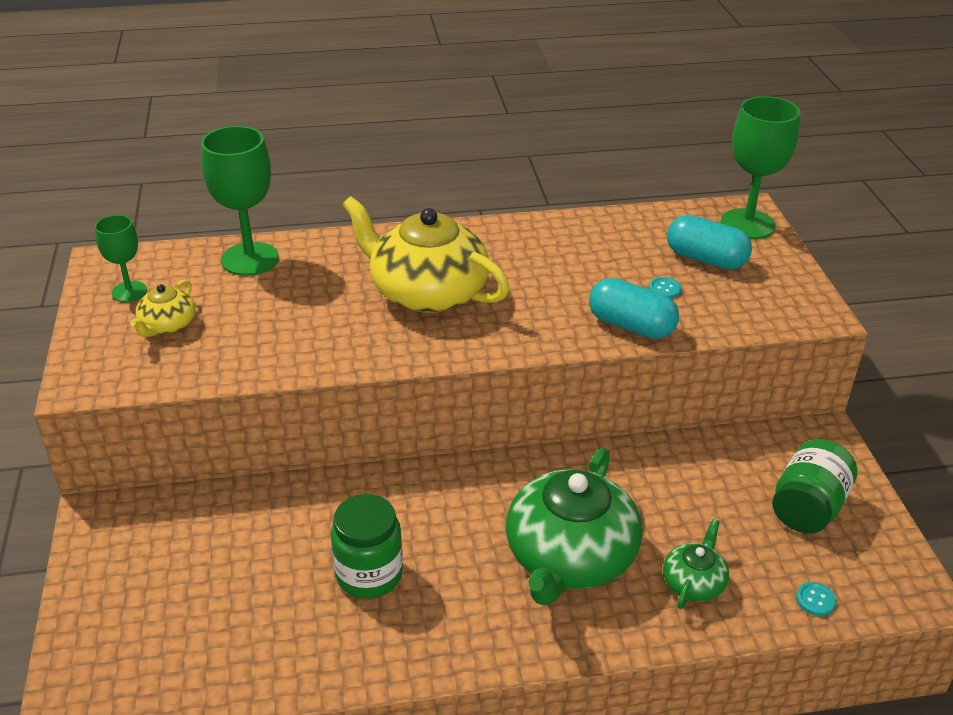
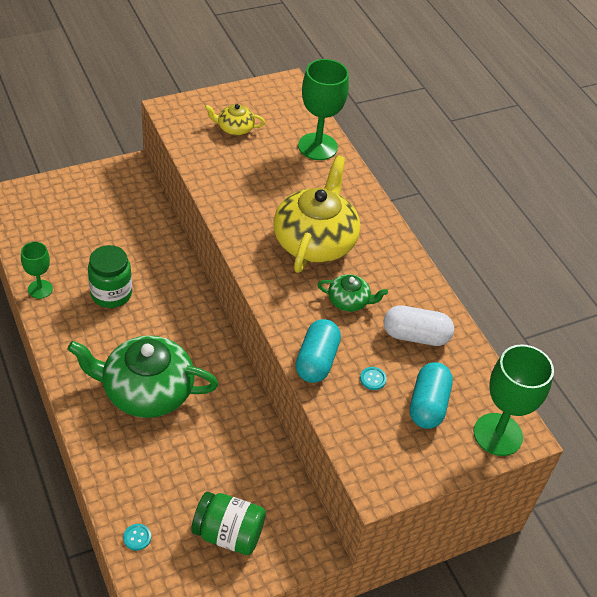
camera: 70 degrees right, 10 degrees up
green goblet [95,215,147,302] -> green goblet moved to [21,242,53,299]
green teapot [663,519,729,609] -> green teapot moved to [318,274,388,312]
none -> white capsule [384,305,454,346]

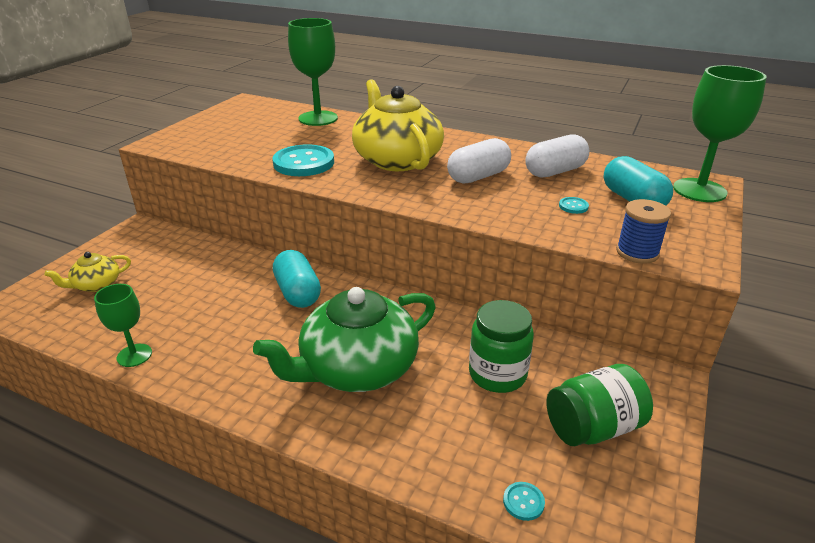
camera: 35 degrees left, 15 degrees down
green jar [88,245,132,308] -> green jar moved to [469,300,534,393]
yellow teapot [205,104,265,136] -> yellow teapot moved to [44,252,131,292]
turquoise capsule [296,319,341,383] -> turquoise capsule moved to [273,250,321,308]
green teapot [318,274,388,312] -> white capsule [447,138,511,184]
none -> turquoise button [272,144,334,176]
none -> blue spool [616,199,671,264]

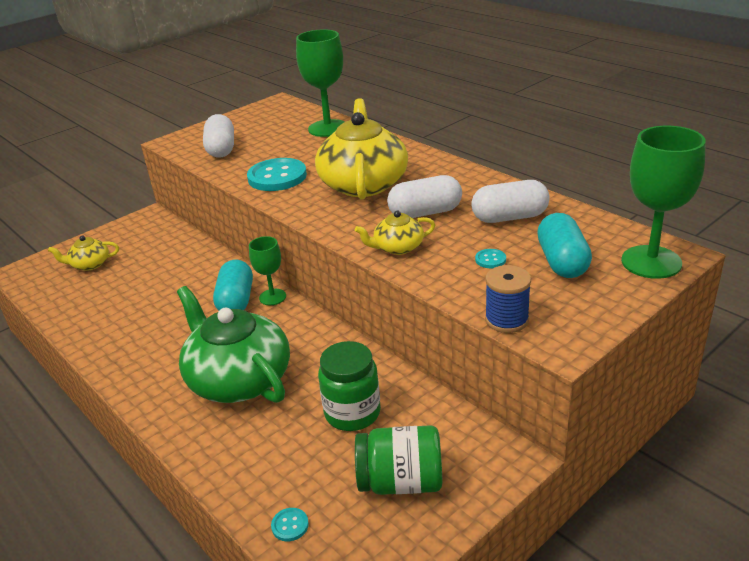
camera: 25 degrees right, 0 degrees up
green goblet [94,284,152,367] -> green goblet moved to [249,236,286,305]
green teapot [253,287,436,392] -> green teapot turned 60 degrees clockwise [177,286,290,403]
none -> white capsule [203,114,234,157]
none -> yellow teapot [355,211,435,255]

